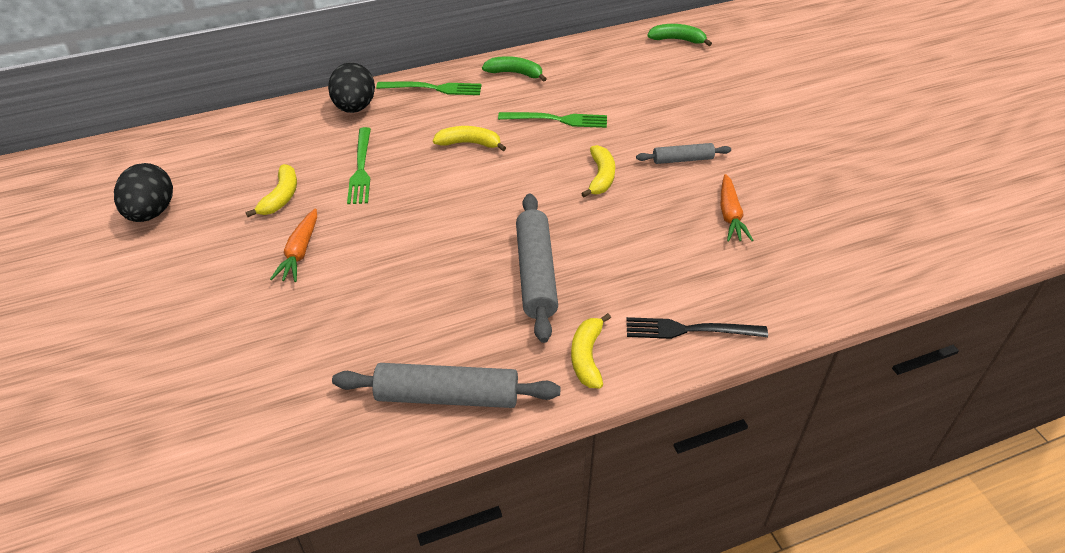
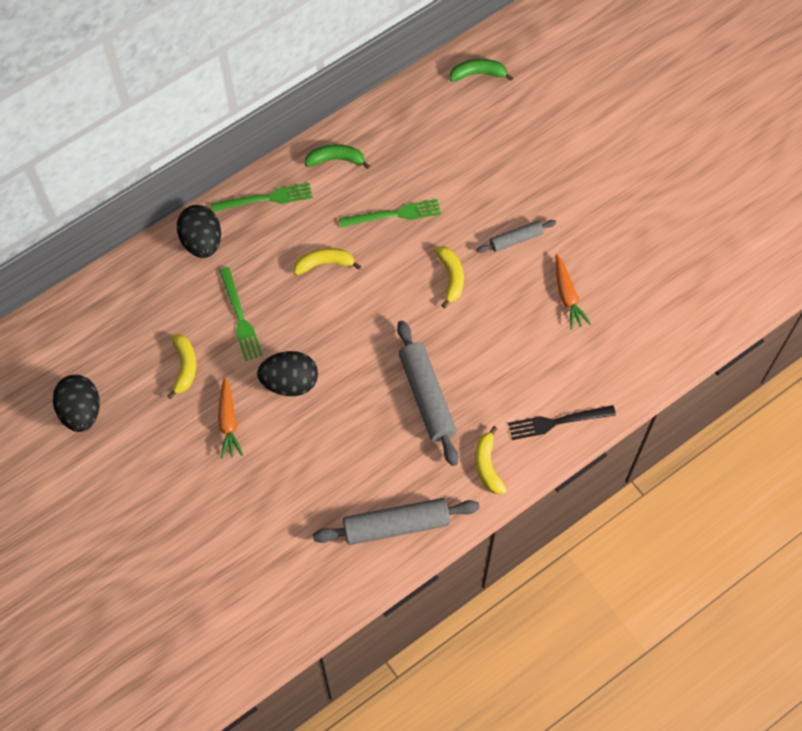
camera: 15 degrees left, 20 degrees up
none -> black egg [257,351,318,396]

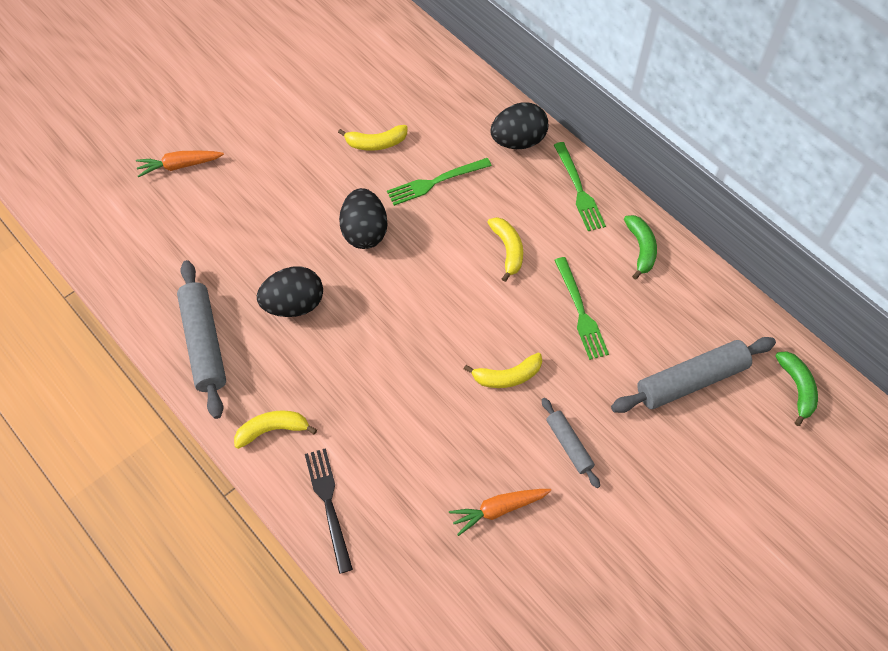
camera: 85 degrees right, 5 degrees down
black egg [53,375,100,432] -> black egg moved to [257,266,323,317]
orange carrot [218,377,243,459] -> orange carrot moved to [136,150,224,177]
grey rolling pin [397,321,458,466] -> grey rolling pin moved to [611,337,776,413]

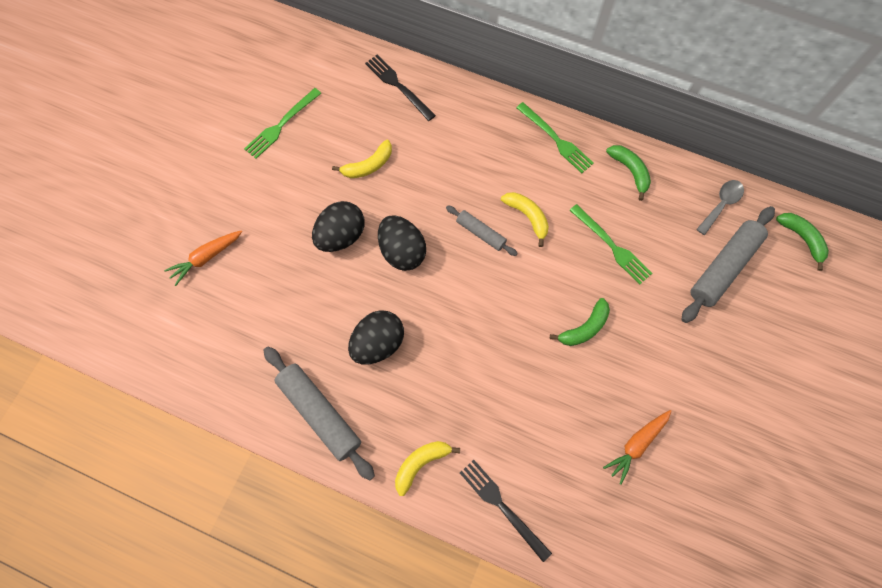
camera: 25 degrees left, 10 degrees up
green fork [387,158,492,206] -> green fork moved to [244,88,322,159]
yellow banana [464,353,542,388] -> green banana [550,298,610,346]
black egg [490,102,548,149] -> black egg moved to [312,201,364,252]
grey rolling pin [542,398,600,488] -> grey rolling pin moved to [446,206,518,256]
none -> black fork [365,55,436,121]
none -> grey spoon [696,180,744,235]

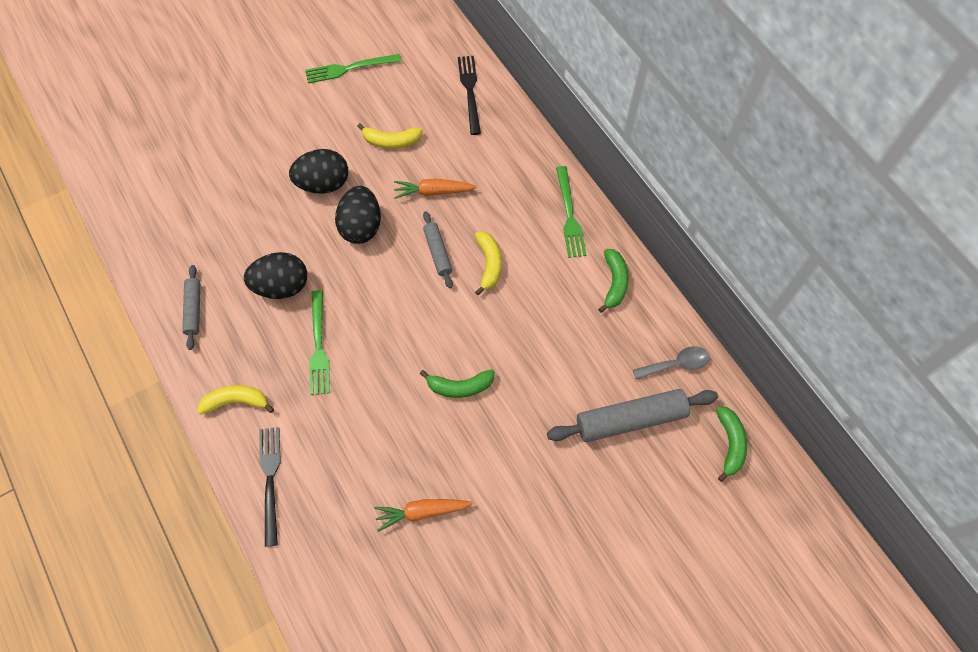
camera: 35 degrees right, 5 degrees down
orange carrot [164,231,242,286] -> orange carrot moved to [394,179,477,199]
grey rolling pin [263,346,375,480] -> grey rolling pin [182,265,200,350], size x0.56
green fork [569,204,652,284] -> green fork moved to [309,290,330,395]

